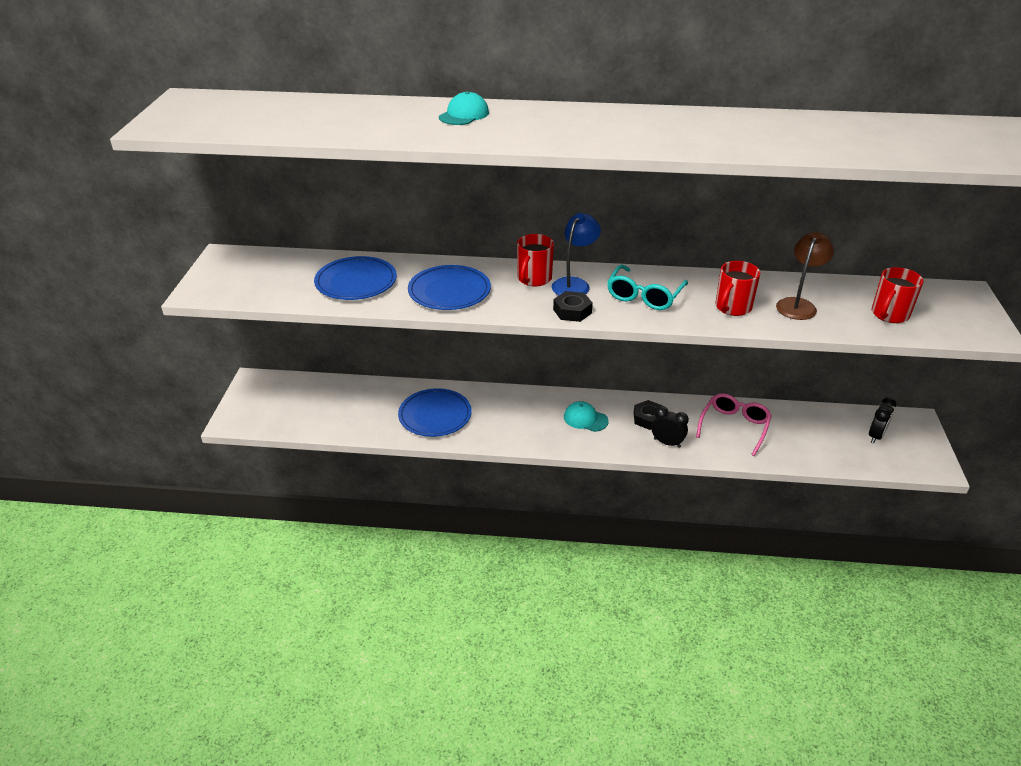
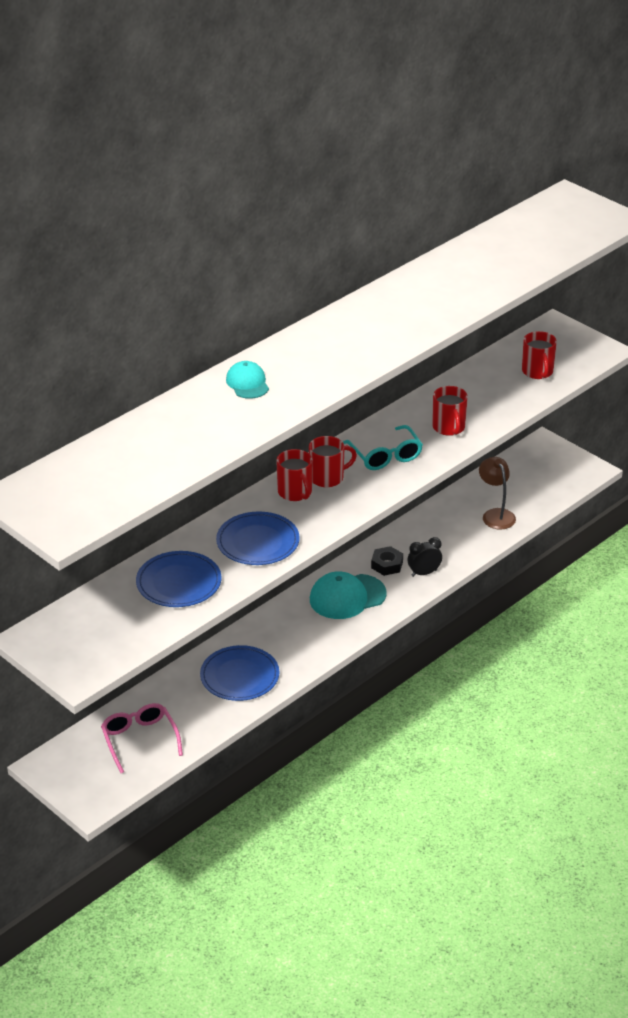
camera: 50 degrees left, 0 degrees up
blue lamp [552,213,601,295] -> red mug [309,436,357,487]
black nut [553,291,593,322] -> none
turquoise cap [564,401,609,432] -> turquoise cap [310,571,387,619], size x1.68
pink glasses [696,393,772,456] -> pink glasses moved to [101,703,183,773]
brown lamp [776,232,834,320] -> brown lamp moved to [479,457,516,529]
black clock [869,397,896,444] -> none

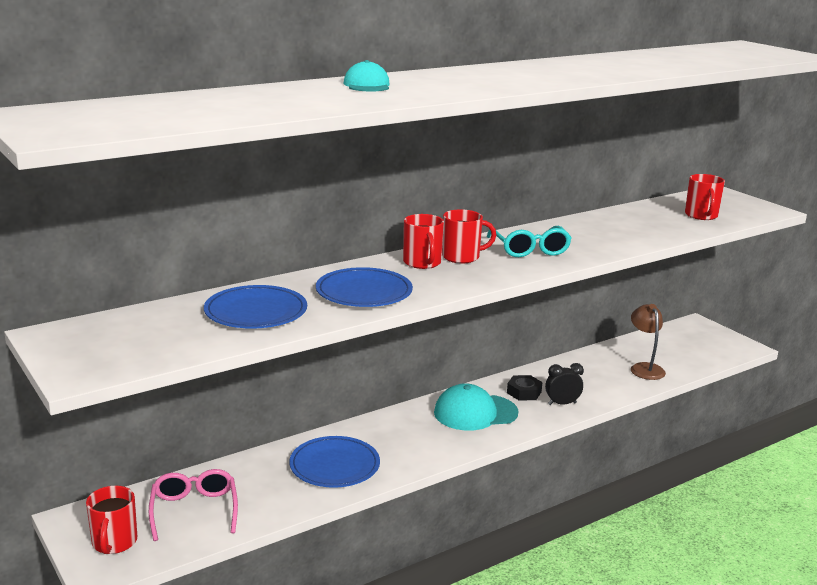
camera: 10 degrees right, 15 degrees down
red mug [432,386,468,436] -> red mug moved to [86,486,137,554]

